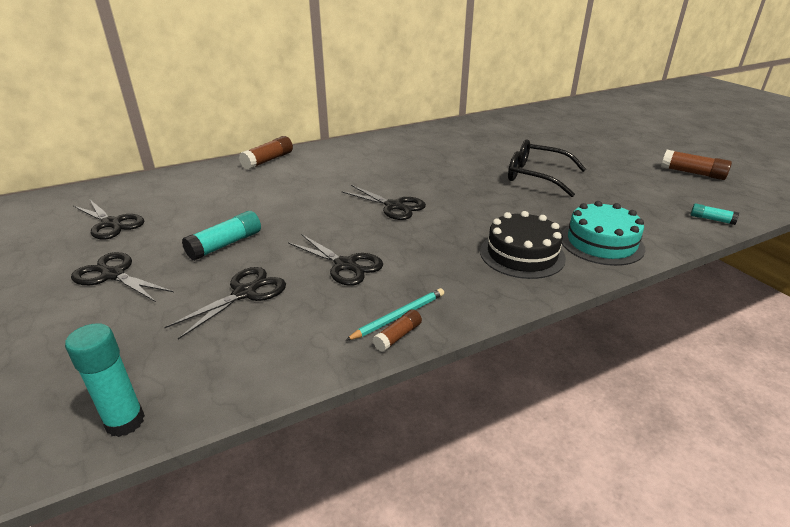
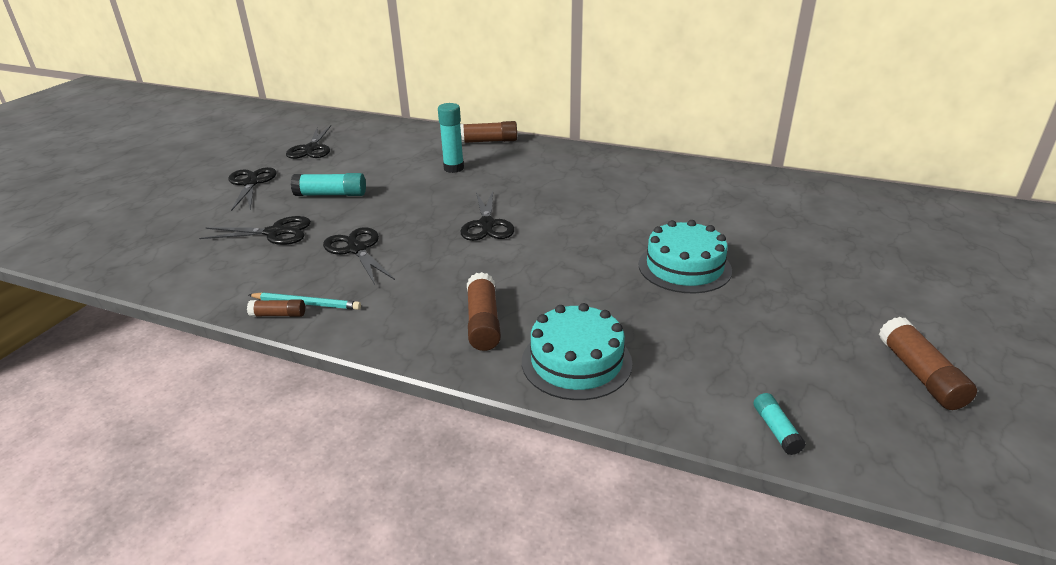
camera: 50 degrees right, 0 degrees up
turquoise glue stick [65,323,145,437] -> turquoise glue stick moved to [438,103,464,173]
black scissors [288,235,383,286] -> black scissors turned 150 degrees clockwise [323,227,395,285]
black cake [480,211,566,279] -> brown glue stick [467,272,501,351]
black glasses [508,139,586,197] -> turquoise cake [638,220,732,293]

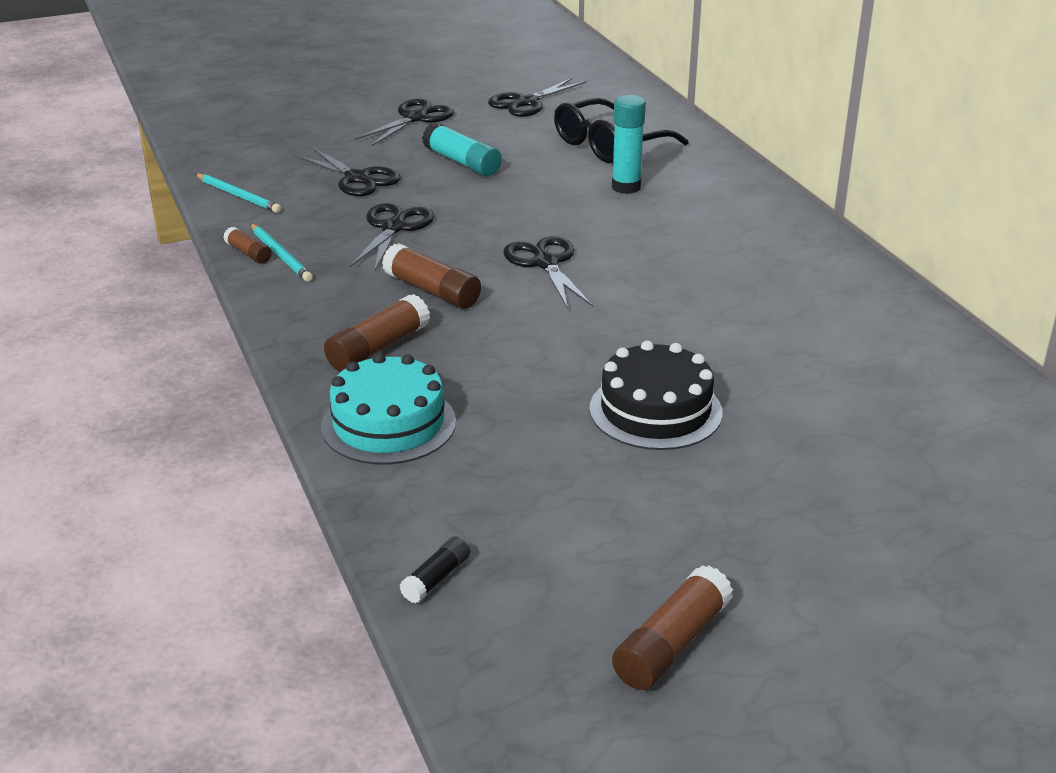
camera: 45 degrees right, 0 degrees up
brown glue stick [460,121,517,143] -> brown glue stick moved to [382,243,481,309]
black scissors [460,191,514,241] -> black scissors turned 120 degrees clockwise [503,236,593,309]
turquoise cake [638,220,732,293] -> black cake [590,341,723,450]
turquoise glue stick [754,393,806,455] -> black glue stick [400,536,470,603]
none -> turquoise pencil [195,173,281,213]
none -> black glasses [554,98,688,163]

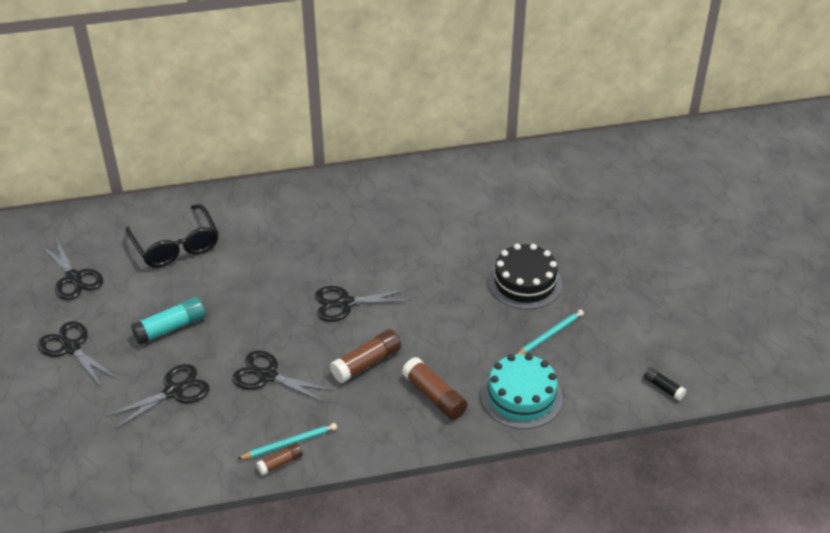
camera: 80 degrees left, 10 degrees up
turquoise pencil [195,173,281,213] -> turquoise pencil moved to [516,310,584,355]
turquoise glue stick [612,95,646,194] -> none
brown glue stick [612,565,733,690] -> none

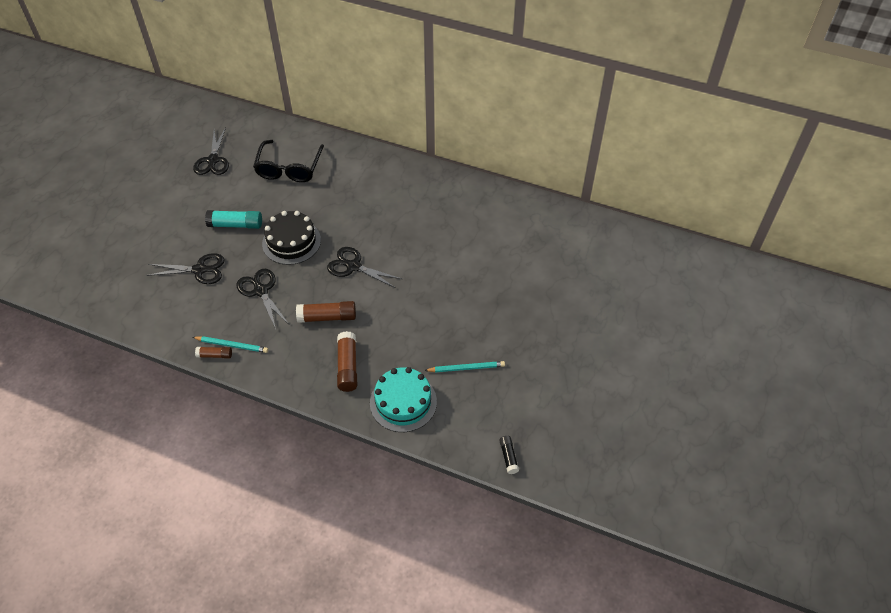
camera: 35 degrees right, 10 degrees up
black scissors [38,321,117,388] -> none
black cake [488,244,562,310] -> black cake moved to [262,211,321,265]

